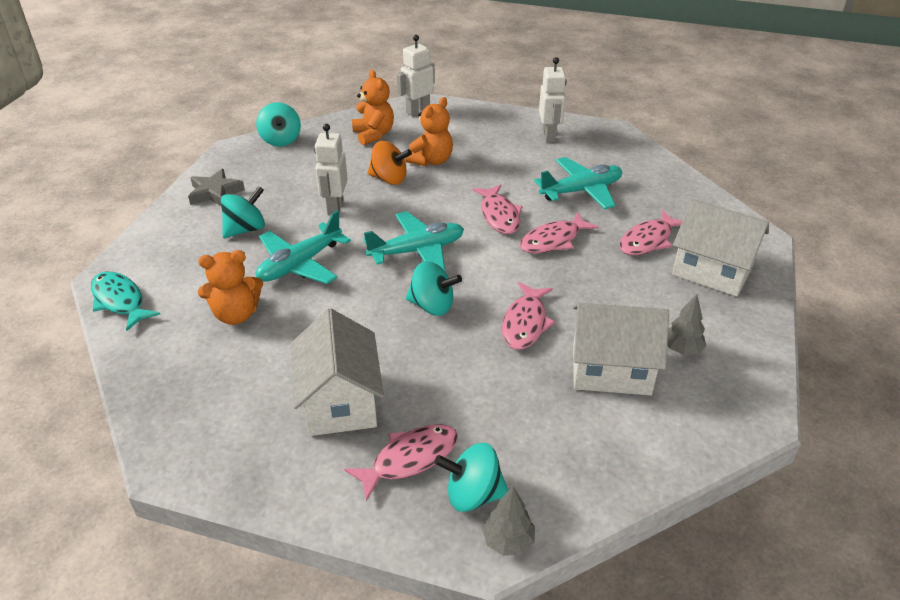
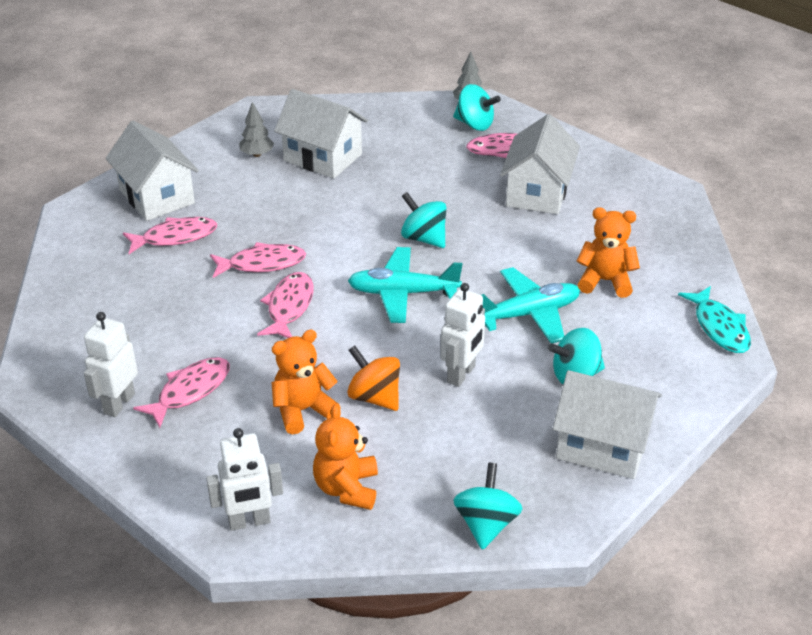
camera: 155 degrees left, 0 degrees up
grey star [188,169,245,206] -> white house [552,370,662,479]
pink fish [502,282,555,350] -> pink fish moved to [133,357,230,428]
turquoise plane [534,157,622,209] -> none

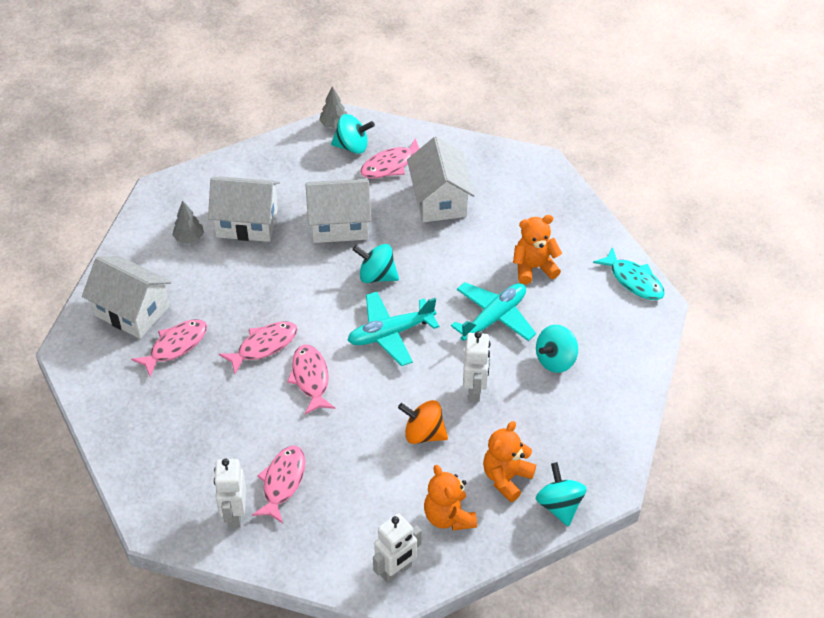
camera: 25 degrees left, 10 degrees up
orange teddy bear [272,330,341,434] -> orange teddy bear moved to [483,421,536,502]
white house [552,370,662,479] -> white house moved to [306,178,371,243]

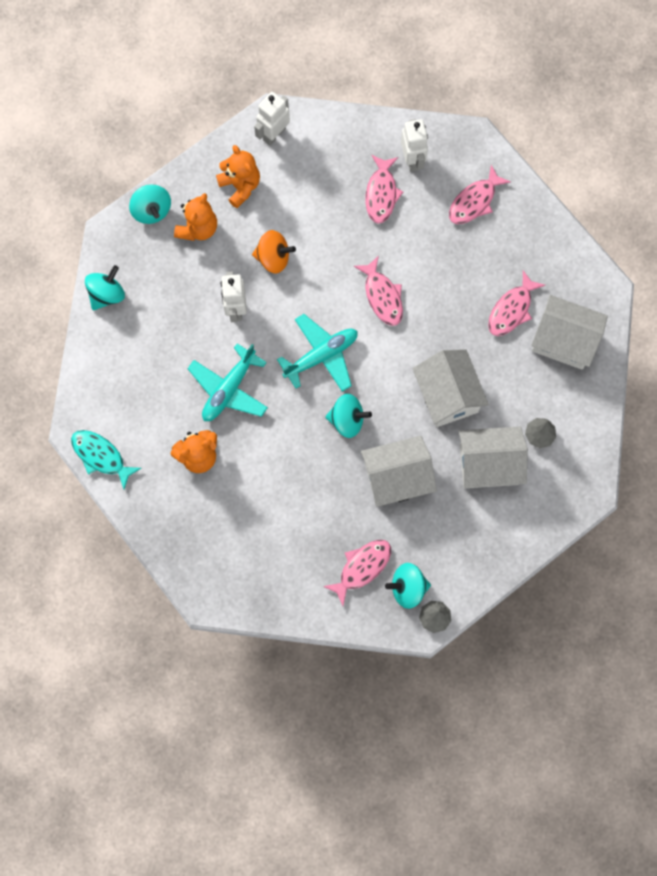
camera: 170 degrees right, 25 degrees up
pink fish [219,321,298,374] -> pink fish moved to [449,165,511,224]
white house [407,137,475,222] -> white house moved to [412,349,489,427]
turquoise spinning top [536,325,578,373] -> turquoise spinning top moved to [85,265,125,310]

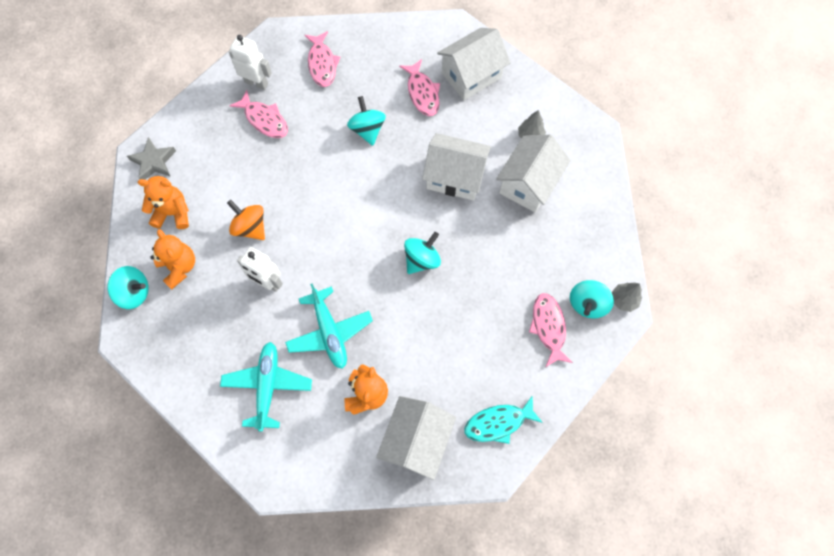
camera: 55 degrees left, 5 degrees down
turquoise fish [71,430,141,489] -> turquoise fish moved to [464,395,543,444]
turquoise spinning top [85,265,125,310] -> turquoise spinning top moved to [347,96,386,146]
orange spinning top [252,230,296,273] -> orange spinning top turned 90 degrees counterclockwise [227,200,265,240]
white robot [254,92,290,146] -> grey star [127,137,176,180]
turquoise plane [277,314,358,392] -> turquoise plane moved to [220,342,312,432]
pink fish [354,256,403,326] -> none
white house [361,436,437,507] -> white house moved to [376,396,456,480]

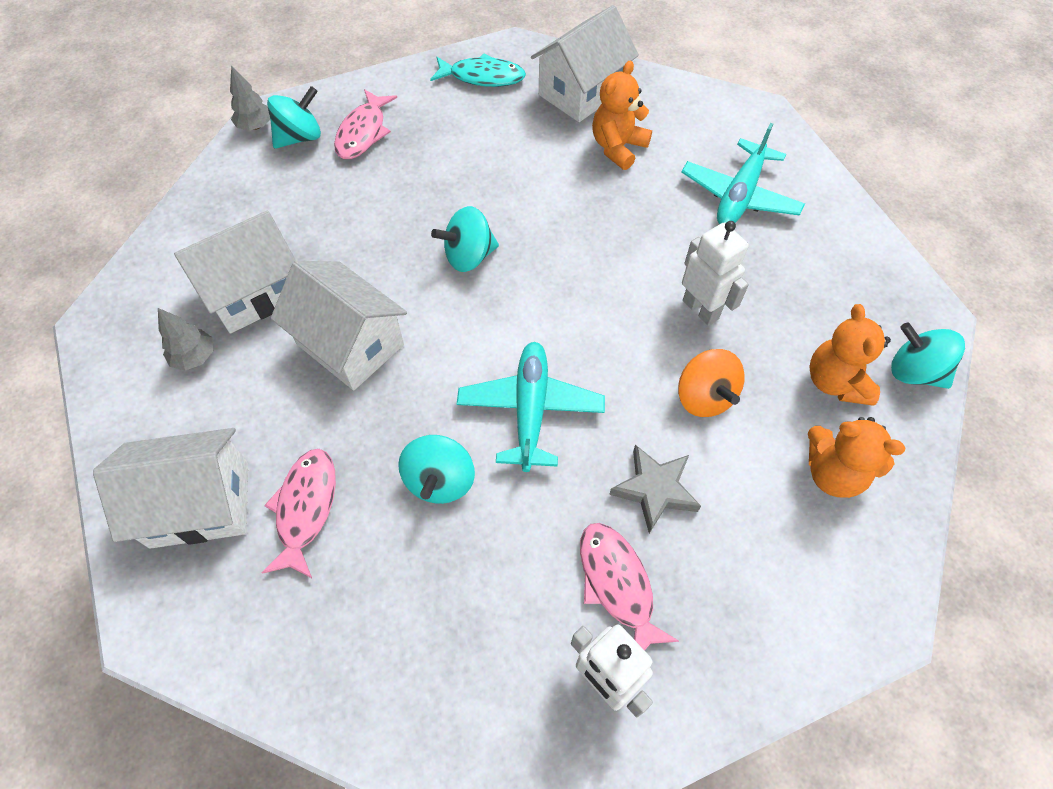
camera: 155 degrees left, 10 degrees down
grey star [127,137,176,180] -> grey star moved to [609,445,701,533]
turquoise plane [285,284,373,369] -> turquoise plane moved to [457,342,605,472]
pink fish [305,31,340,87] -> none

